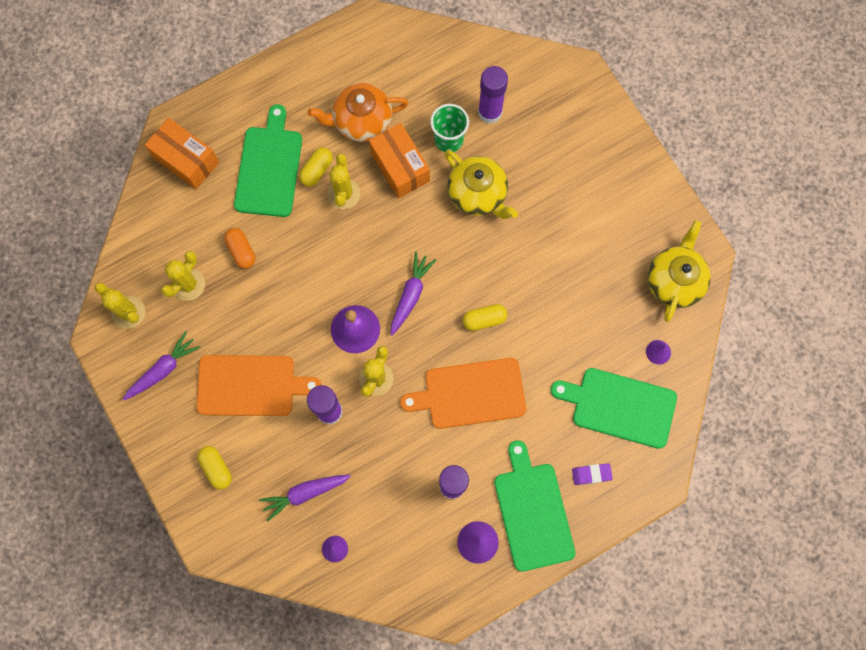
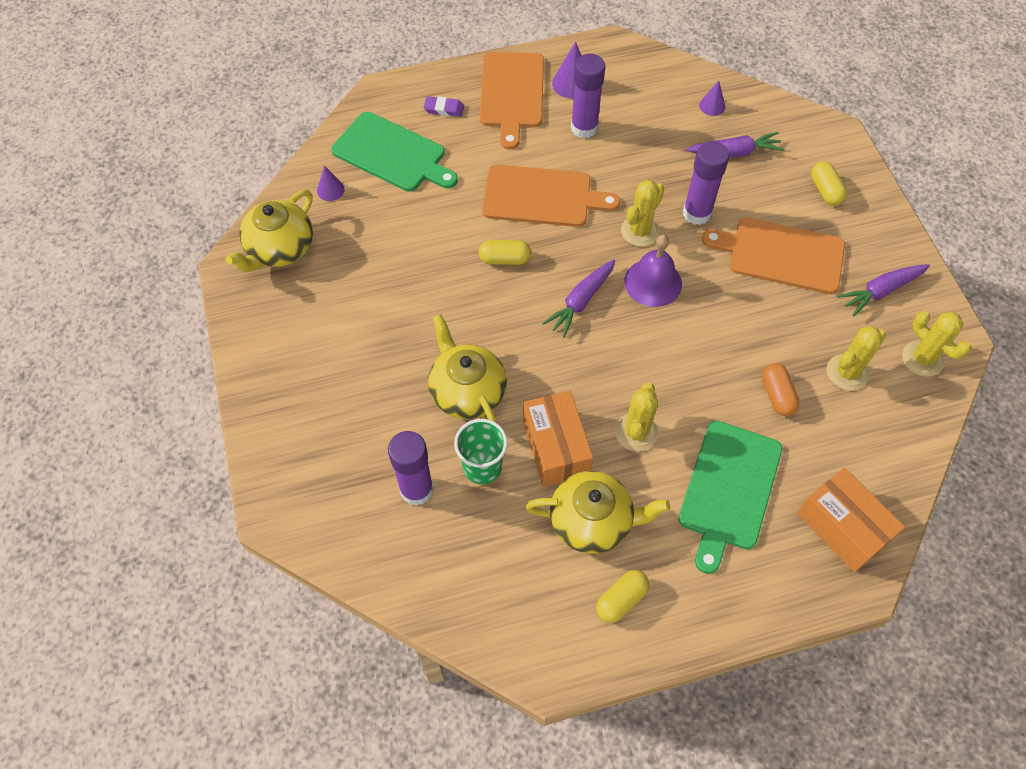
camera: 165 degrees left, 15 degrees down
yellow capsule [299,147,333,187] -> yellow capsule moved to [596,570,649,623]
orange teapot [308,83,408,142] -> yellow teapot [525,471,670,554]
green cutting board [494,440,575,572] -> orange cutting board [480,52,544,150]

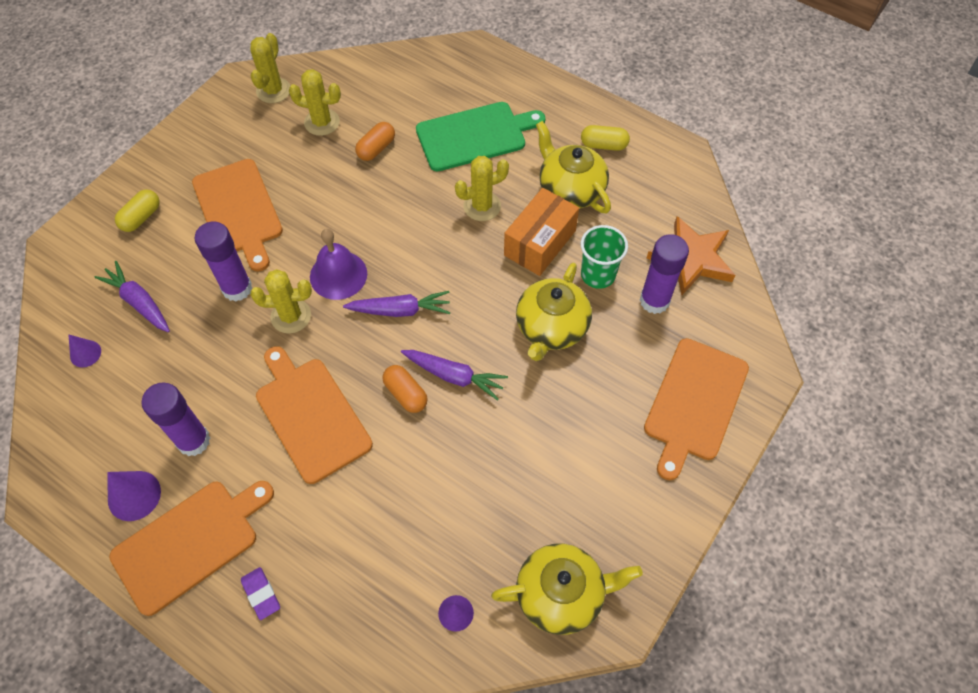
camera: 130 degrees left, 0 degrees up
green cutting board [331,112,458,192] -> none
yellow capsule [479,240,531,265] -> orange capsule [383,365,428,413]
orange box [797,468,905,572] -> none
purple carrot [837,264,930,316] -> purple carrot moved to [401,350,508,401]
none -> orange cutting board [644,338,749,480]
none -> orange star [647,216,735,295]

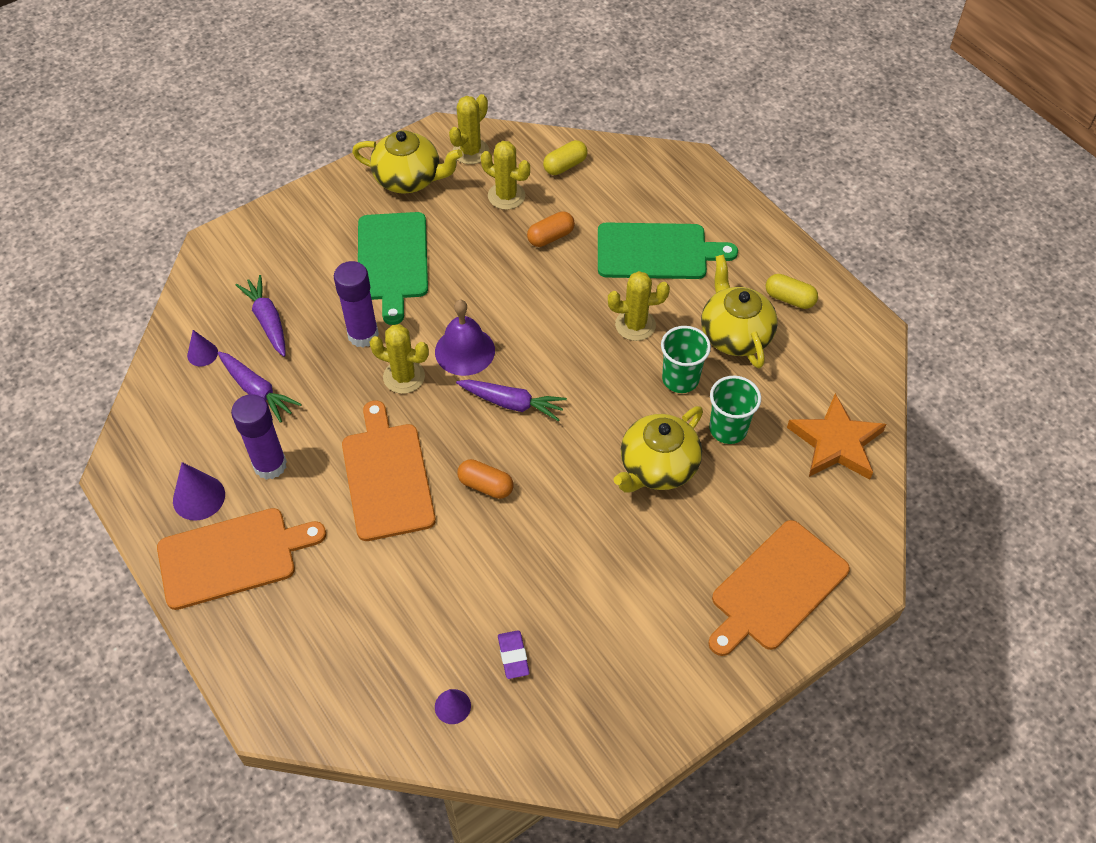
camera: 20 degrees right, 5 degrees down
yellow capsule [115,189,160,232] -> yellow capsule moved to [543,140,588,175]
orange cutting board [192,159,283,271] -> green cutting board [358,212,428,325]
purple eraser [241,567,280,620] -> purple eraser moved to [498,630,530,679]
orange capsule [383,365,428,413] -> orange capsule turned 45 degrees counterclockwise [457,459,513,499]
purple carrot [401,350,508,401] -> purple carrot moved to [218,351,302,423]
yellow teapot [491,544,643,635] -> yellow teapot moved to [352,130,463,194]
orange box [504,188,579,276] -> green cup [661,326,711,393]
purple glue stick [640,234,689,314] -> none

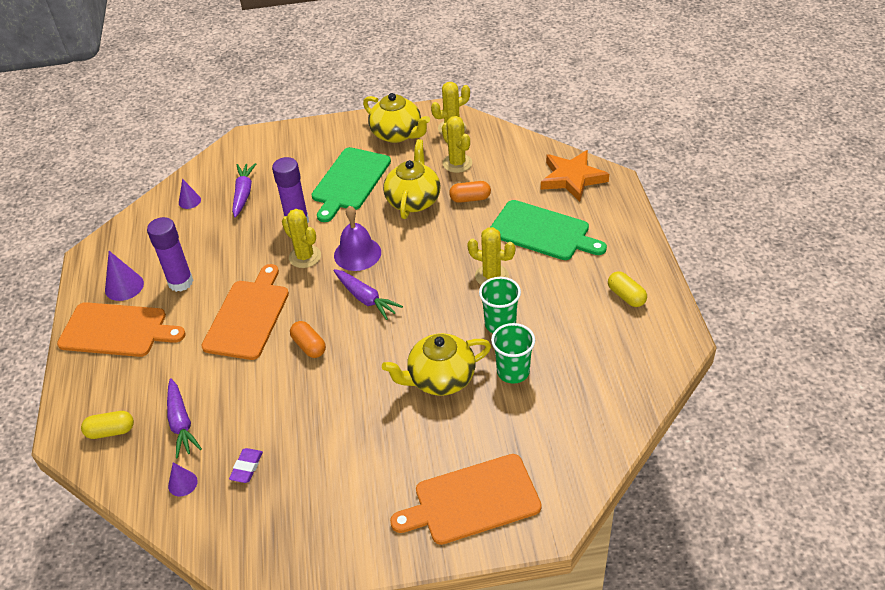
camera: 30 degrees right, 10 degrees down
purple carrot [218,351,302,423] -> purple carrot moved to [167,378,202,458]
yellow capsule [543,140,588,175] -> yellow capsule moved to [81,411,134,439]
yellow teapot [701,255,778,368] -> yellow teapot moved to [383,139,441,219]
orange star [787,393,886,480] -> orange star moved to [541,150,609,202]

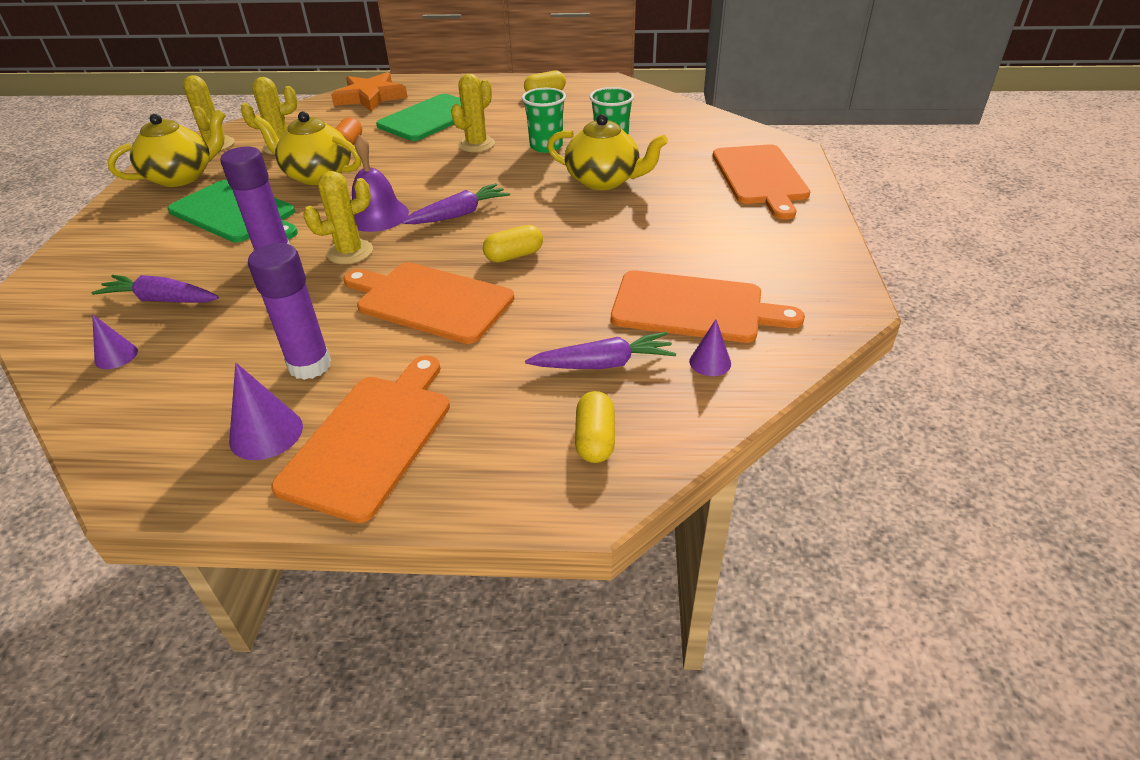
camera: 80 degrees left, 5 degrees down
purple eraser [229,448,263,483] -> orange cutting board [611,270,805,343]
orange capsule [290,321,326,358] -> yellow capsule [483,225,543,263]
yellow teapot [382,333,491,396] -> yellow teapot turned 60 degrees counterclockwise [547,114,668,190]

